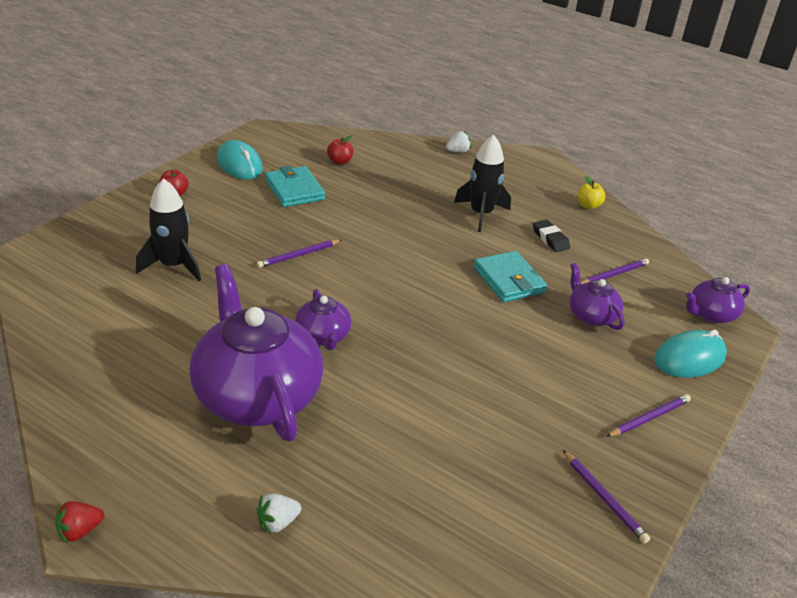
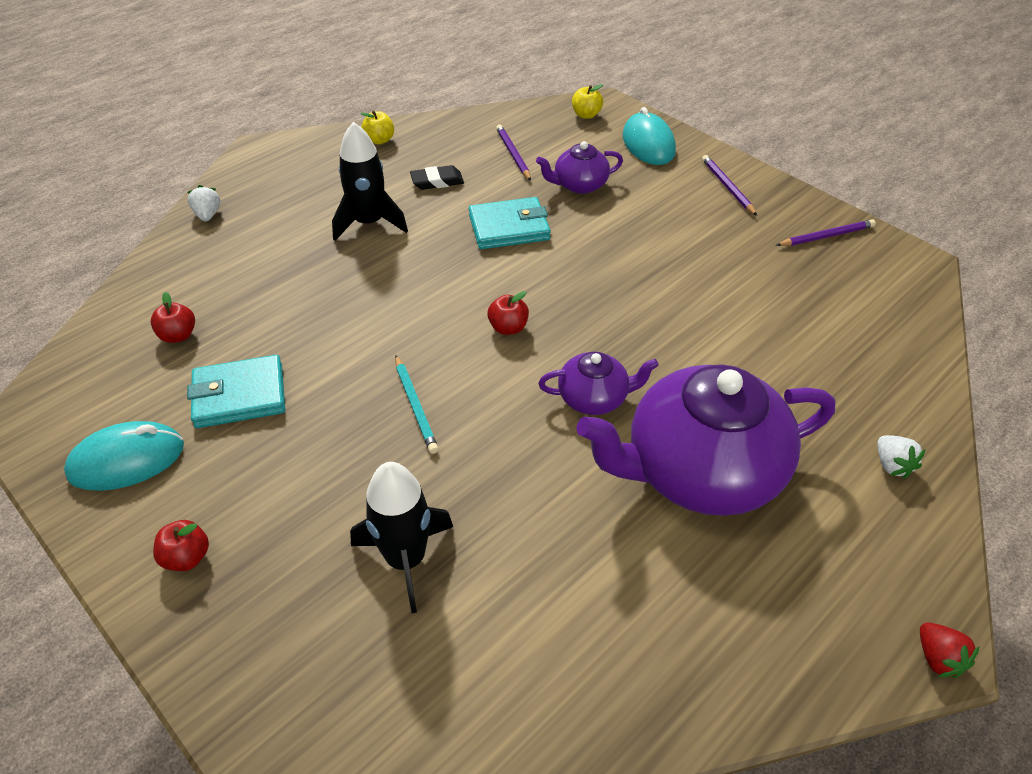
camera: 75 degrees left, 10 degrees up
purple pencil [257,240,342,268] -> turquoise pencil [395,355,439,454]
purple teapot [686,277,750,323] -> yellow apple [572,84,603,119]
none -> red apple [487,291,529,335]

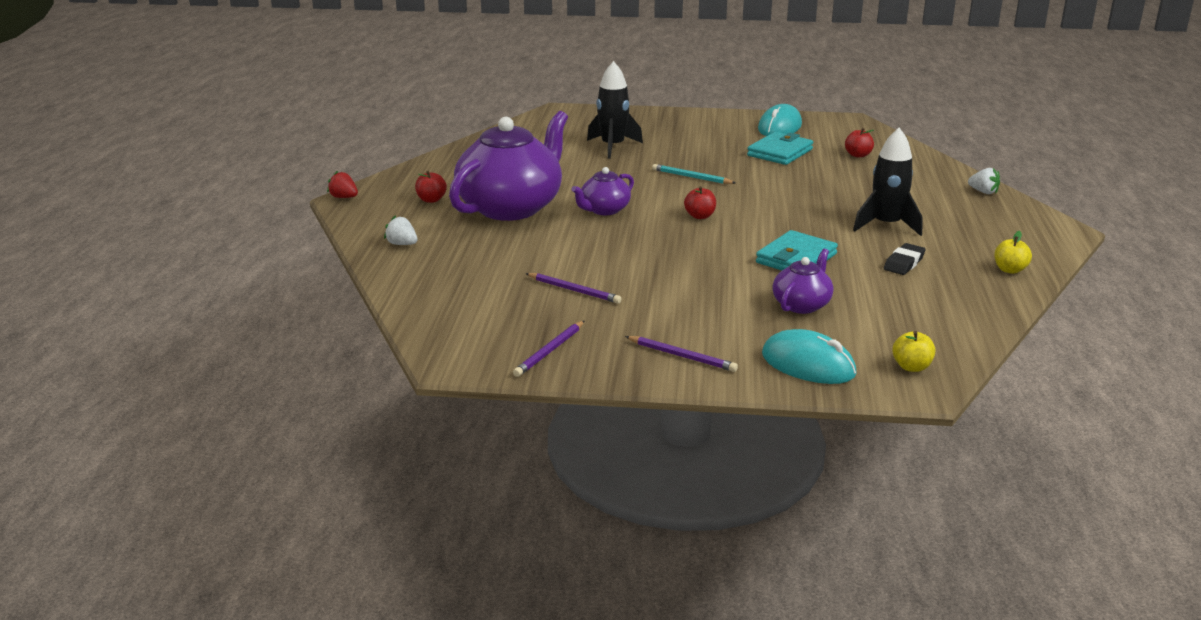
camera: 140 degrees right, 20 degrees down
red apple [153,520,209,571] -> red apple moved to [415,171,447,203]
purple pencil [496,124,531,181] -> purple pencil moved to [525,273,622,304]

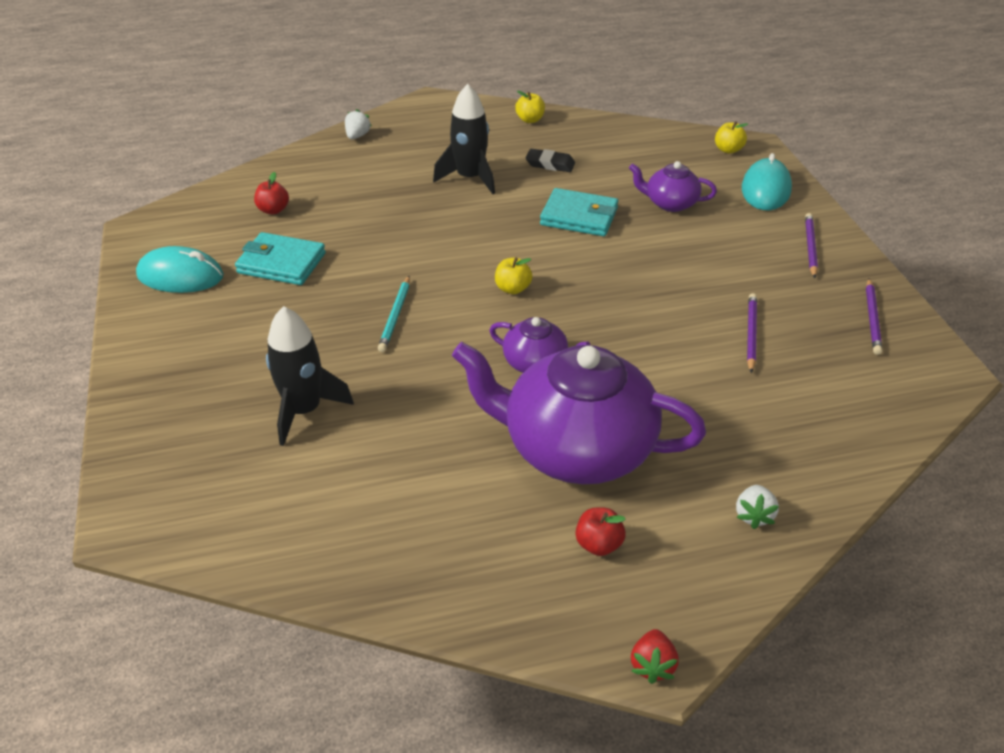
camera: 110 degrees left, 15 degrees up
purple pencil [513,321,584,377] -> purple pencil turned 90 degrees clockwise [866,279,882,355]
red apple [684,186,716,219] -> yellow apple [495,258,532,294]

